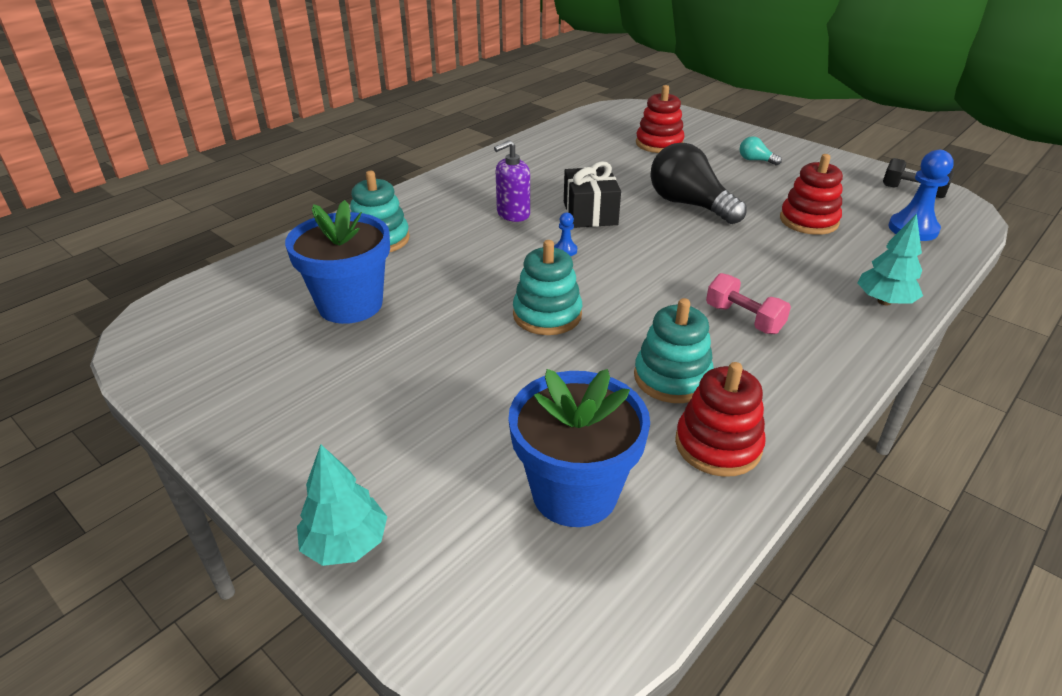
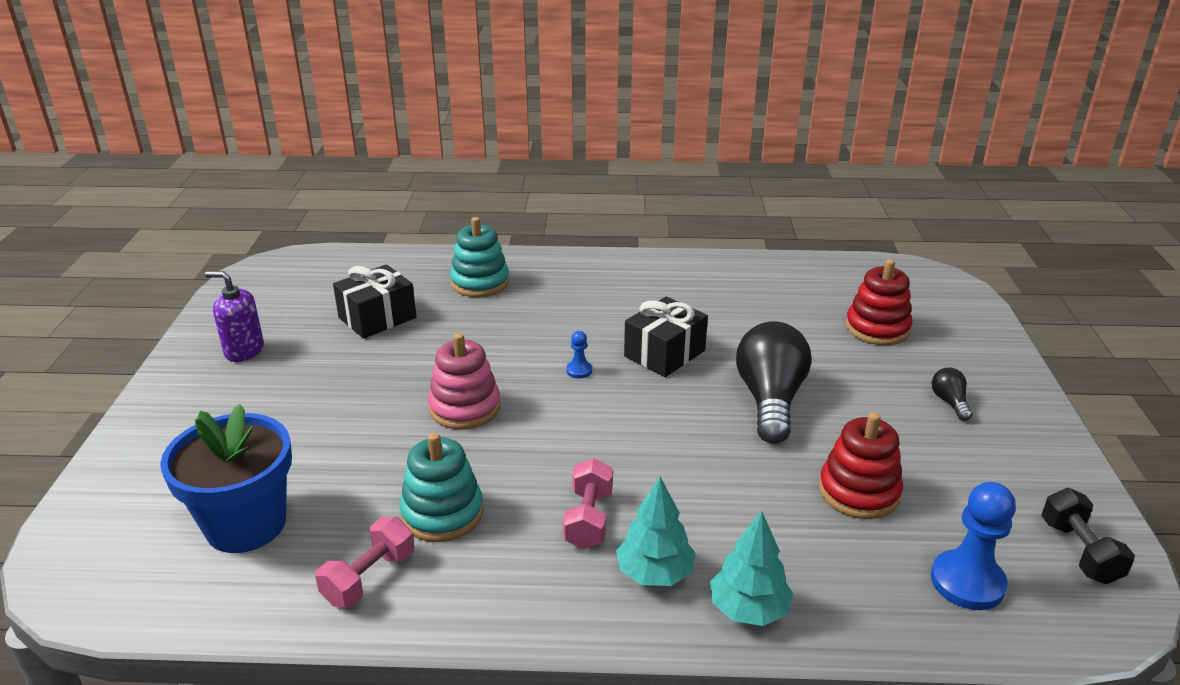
camera: 50 degrees right, 5 degrees down
blue flower pot [285,200,390,324] -> black gift [333,264,417,339]
turquoise tree [297,444,387,566] -> turquoise tree moved to [616,477,695,586]
purple soap dispenser [494,140,530,222] -> purple soap dispenser moved to [205,271,264,362]
turquoise stacking toy [513,240,582,335] -> pink stacking toy [428,333,500,429]
red stacking toy [675,362,766,477] -> pink dumbbell [315,517,414,607]
turquoise light bulb [740,136,782,166] -> black light bulb [932,368,972,421]

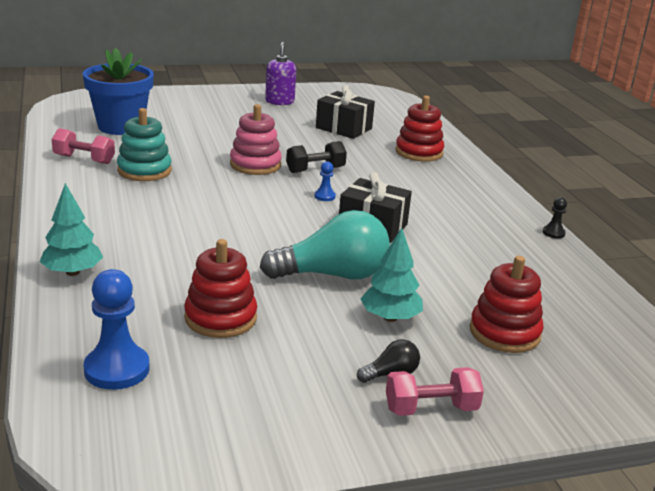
camera: 70 degrees right, 5 degrees down
turquoise stacking toy [450,217,509,297] -> red stacking toy [396,96,444,162]
pink dumbbell [563,458,613,549] -> pink dumbbell moved to [386,367,484,416]
turquoise tree [616,477,695,586] -> turquoise tree moved to [361,228,423,322]
black light bulb [736,321,811,444] -> turquoise light bulb [260,210,390,279]
black dumbbell [1041,488,1135,584] -> black dumbbell moved to [286,141,347,173]
none -> black pawn [543,197,567,239]

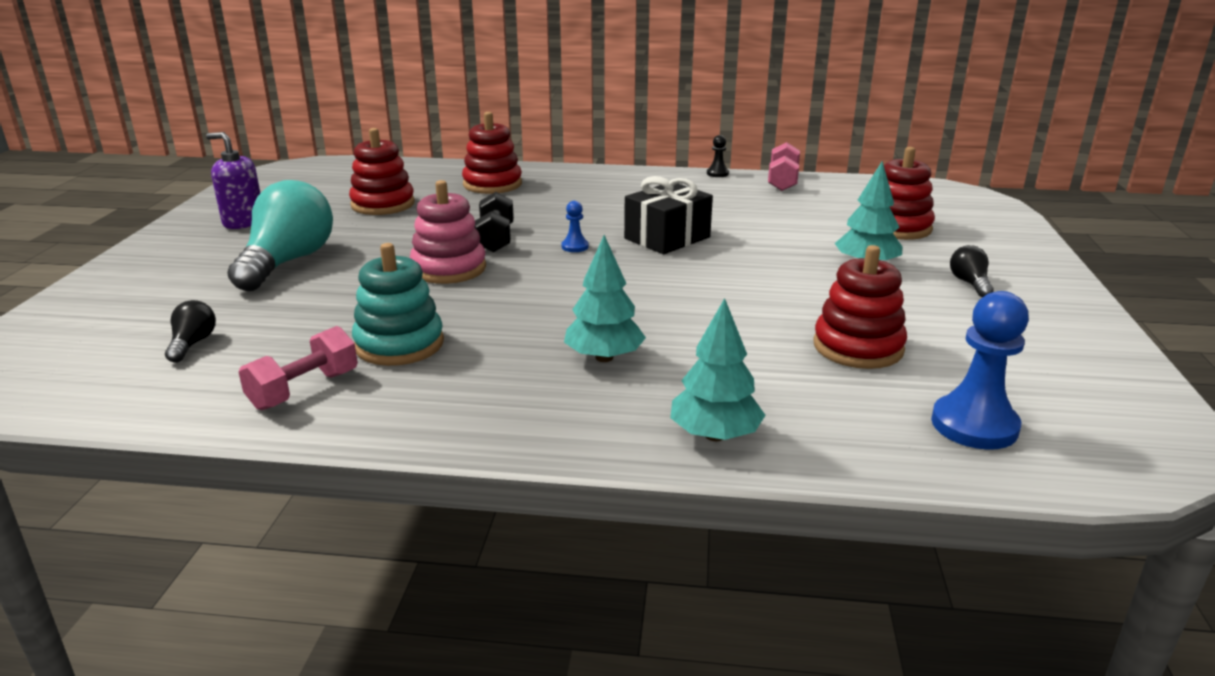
camera: 65 degrees left, 0 degrees up
blue flower pot [83,48,154,135] -> black light bulb [165,300,216,363]
turquoise light bulb [260,210,390,279] -> turquoise light bulb moved to [227,180,333,291]
black gift [316,85,375,139] -> red stacking toy [349,128,415,215]
pink dumbbell [386,367,484,416] -> pink dumbbell moved to [768,142,800,191]
none -> turquoise tree [564,235,646,362]

